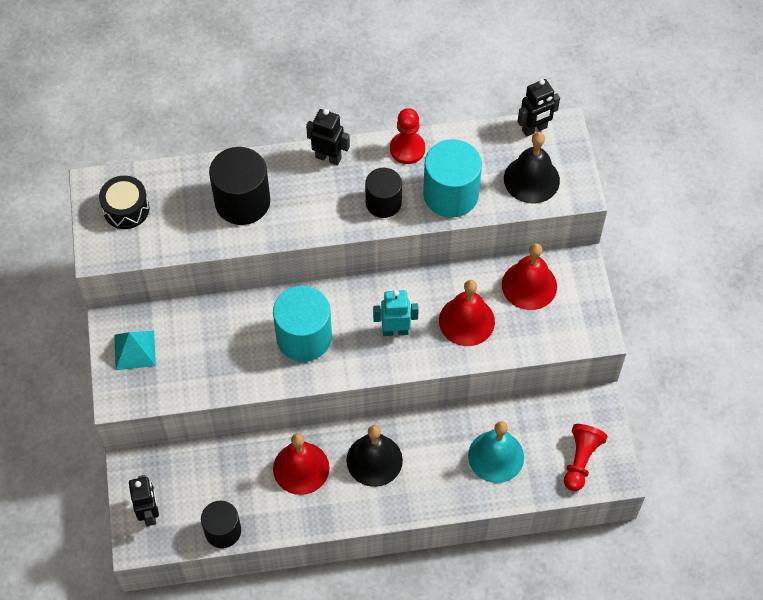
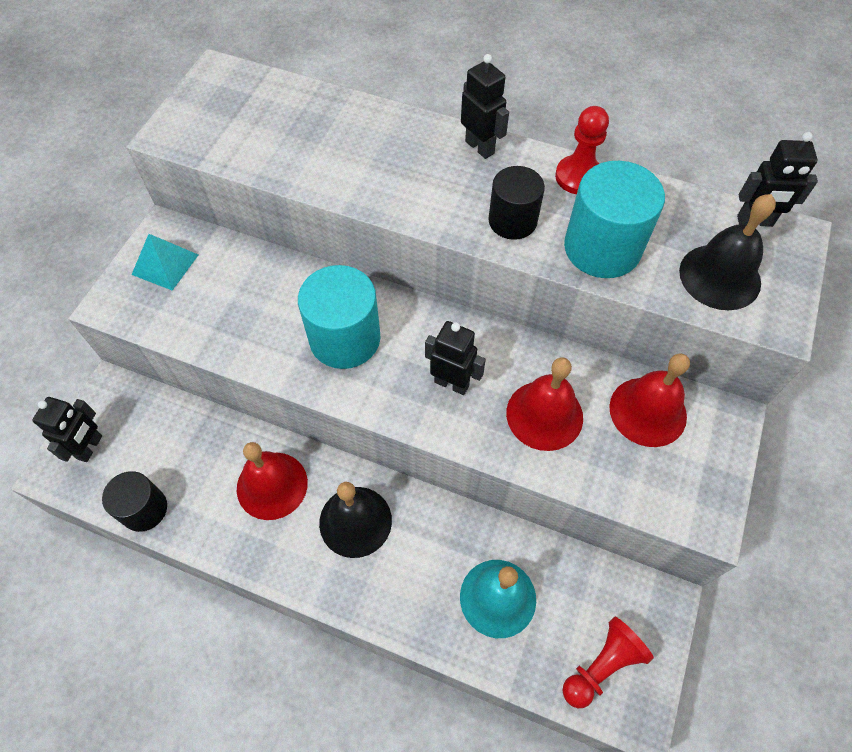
camera: 30 degrees right, 0 degrees up
black drum [99,176,150,229] -> none
black cylinder [209,147,270,225] -> none
turquoise robot [373,290,419,336] -> black robot [425,321,486,395]

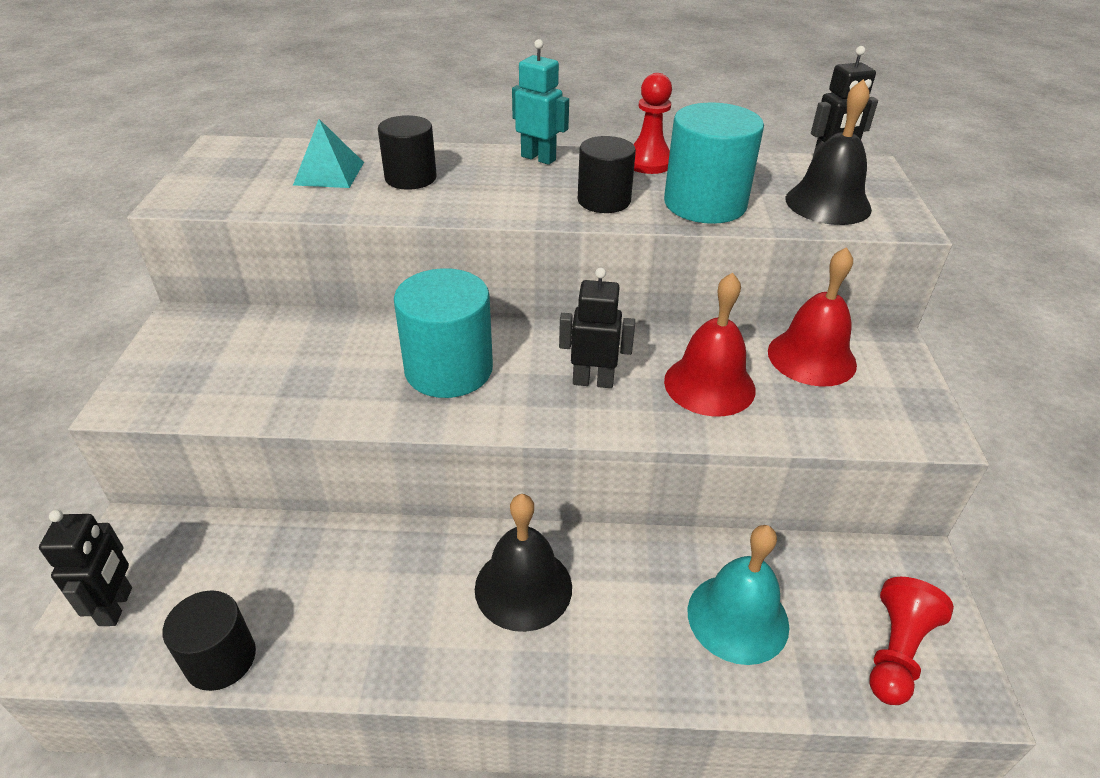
camera: 20 degrees left, 20 degrees down
turquoise pyramid [132,234,198,291] -> turquoise pyramid moved to [293,119,364,188]
red bell [237,442,308,520] -> none
black robot [461,54,509,159] -> turquoise robot [512,39,569,165]
none -> black cylinder [378,115,437,190]

